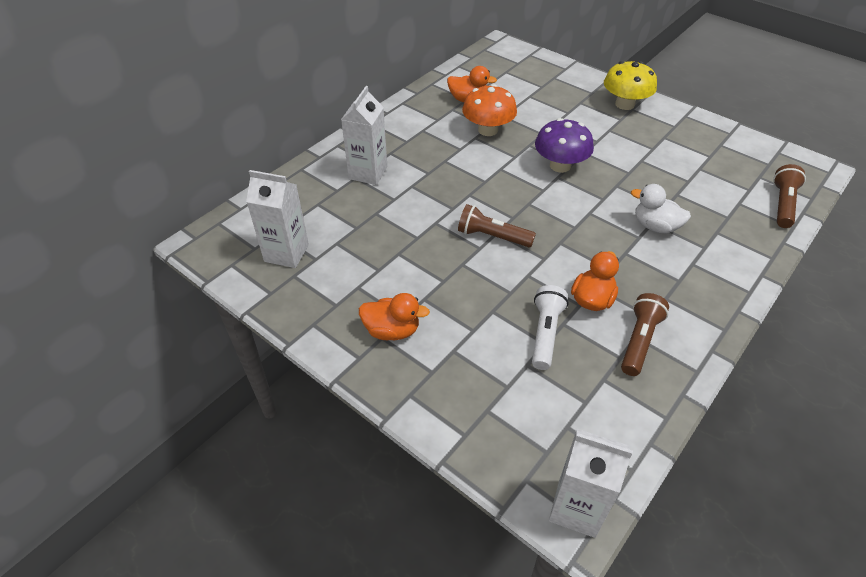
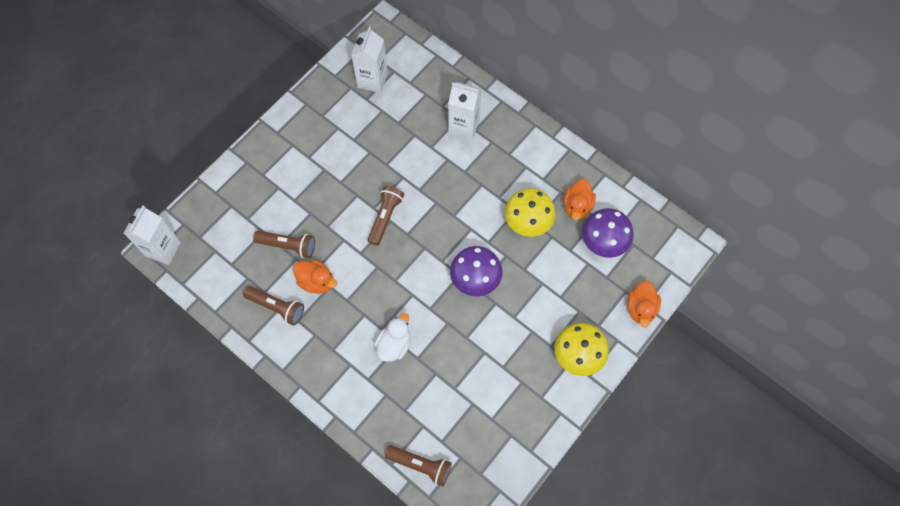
camera: 90 degrees right, 20 degrees up
orange duck [359,293,430,340] -> orange duck moved to [627,281,661,328]
orange mushroom [462,84,517,136] -> yellow mushroom [505,188,556,237]
white flashlight [532,285,569,370] -> brown flashlight [253,231,315,258]
none -> purple mushroom [582,208,634,258]

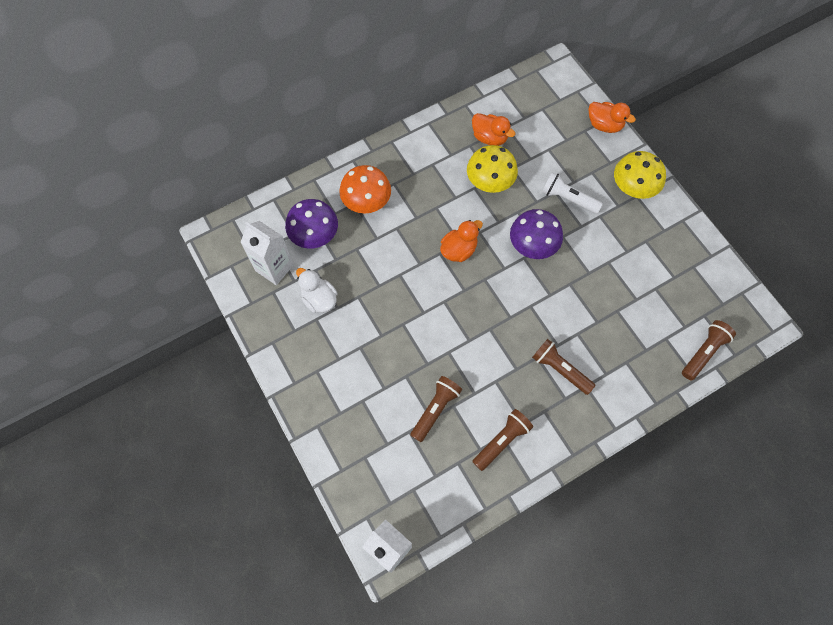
camera: 70 degrees left, 0 degrees up
orange duck [293,260,337,294] -> orange duck moved to [440,220,483,262]
brown flashlight [368,186,404,246] -> brown flashlight moved to [532,339,595,395]
white duck [374,313,410,362] -> white duck moved to [296,268,338,313]
white carton [448,82,482,140] -> orange mushroom [339,165,391,214]
purple mushroom [582,208,634,258] -> purple mushroom moved to [285,199,338,249]
none -> white flashlight [542,172,603,214]

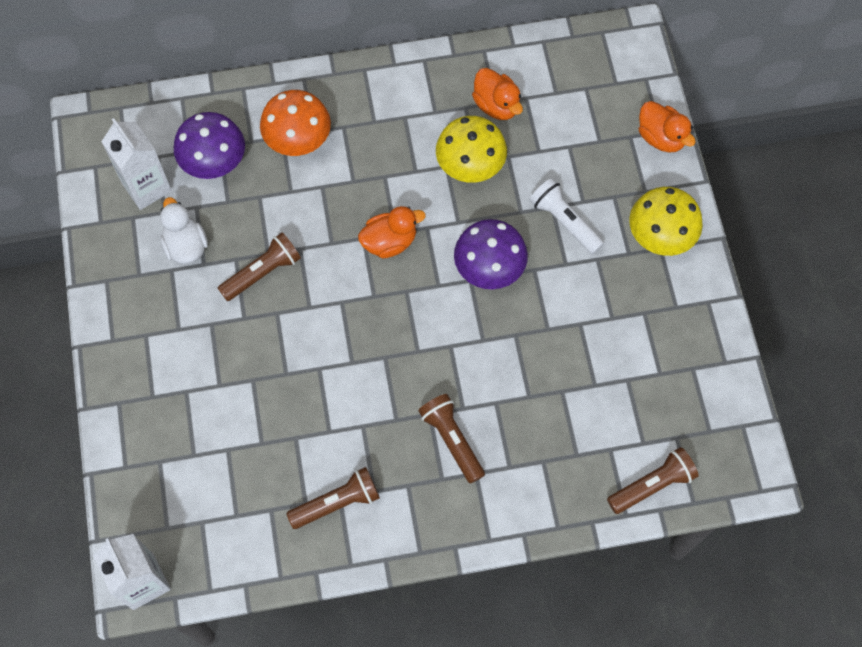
camera: 20 degrees right, 0 degrees up
brown flashlight [410,376,462,442] -> brown flashlight moved to [218,232,301,301]

